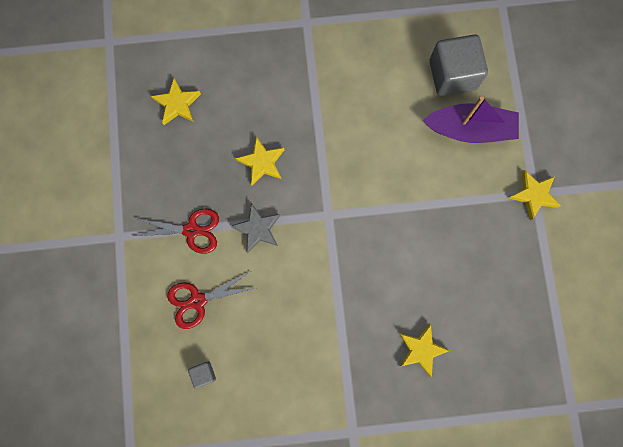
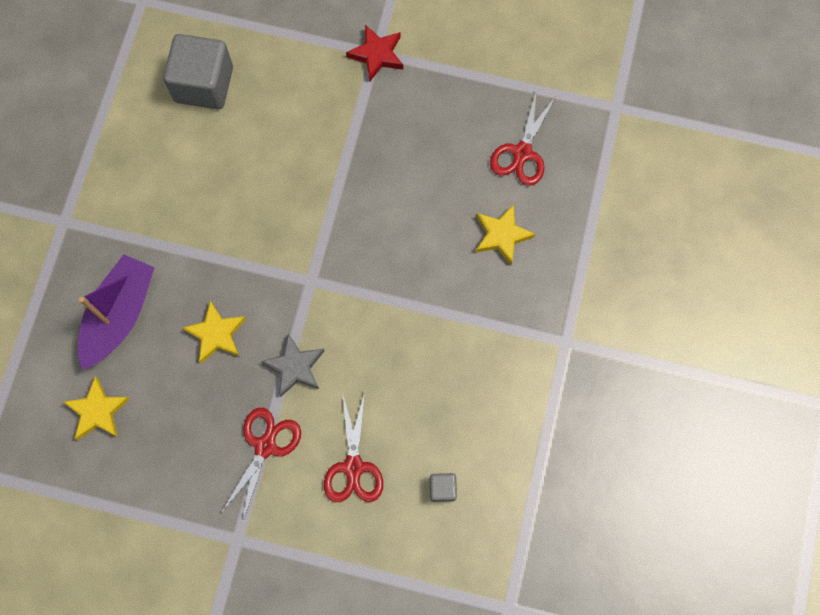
camera: 70 degrees left, 5 degrees down
purple boat [423,96,519,143] -> purple boat moved to [78,254,155,370]
yellow star [509,170,560,220] -> red star [346,25,403,81]
none -> red scissors [490,92,556,186]

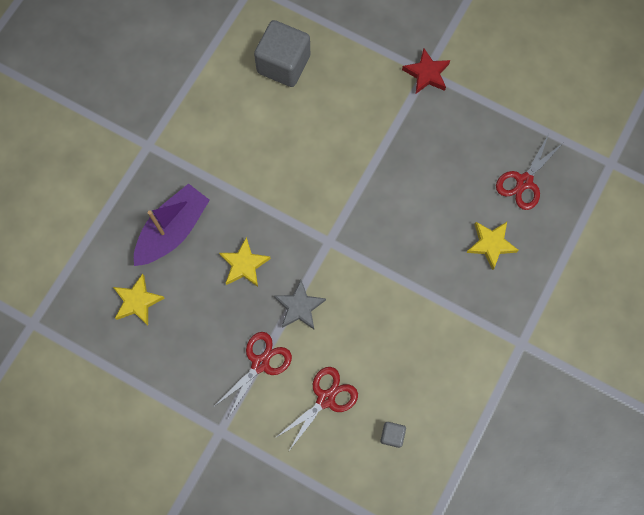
camera: 15 degrees right, 0 degrees up
red scissors [324,392,383,502] -> red scissors turned 150 degrees counterclockwise [275,367,358,451]

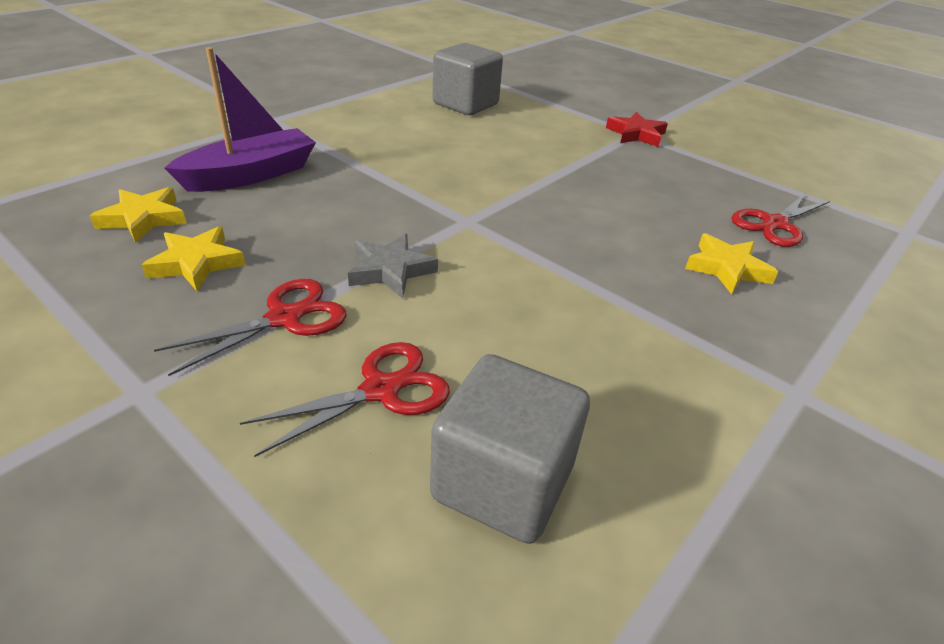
camera: 10 degrees right, 35 degrees down
yellow star [219,237,271,287] -> yellow star moved to [142,226,246,291]
grey cube [380,422,406,448] -> grey cube [430,354,590,544], size x2.28

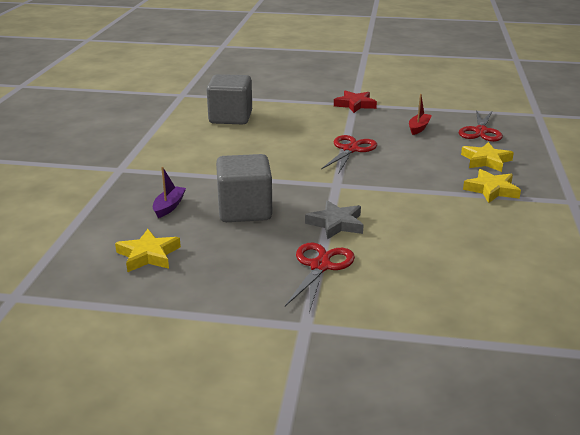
camera: 30 degrees left, 10 degrees down
yellow star [142,226,246,291] -> yellow star moved to [463,169,521,203]
purple boat [165,47,316,192] -> purple boat [153,167,186,218], size x0.49
red scissors [240,342,450,457] -> red scissors moved to [321,135,377,173]
grey cube [430,354,590,544] -> grey cube moved to [216,154,272,222]
none -> red boat [409,94,432,135]

